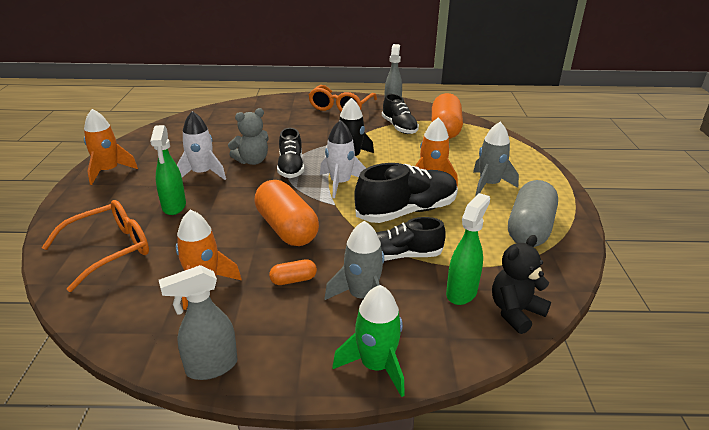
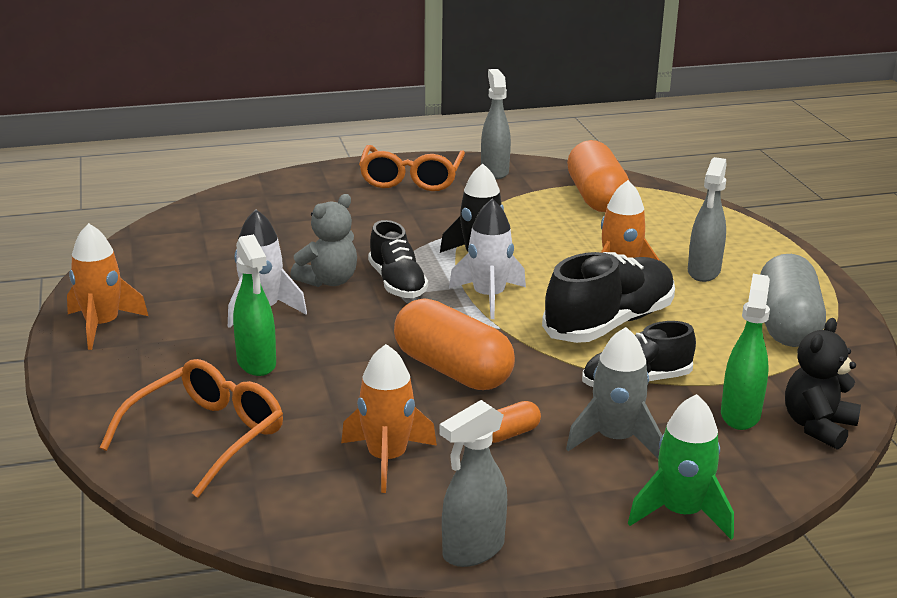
camera: 15 degrees left, 5 degrees down
black shoe [382,94,419,134] -> none
grey rocket [473,122,519,196] -> grey spray bottle [688,157,726,282]

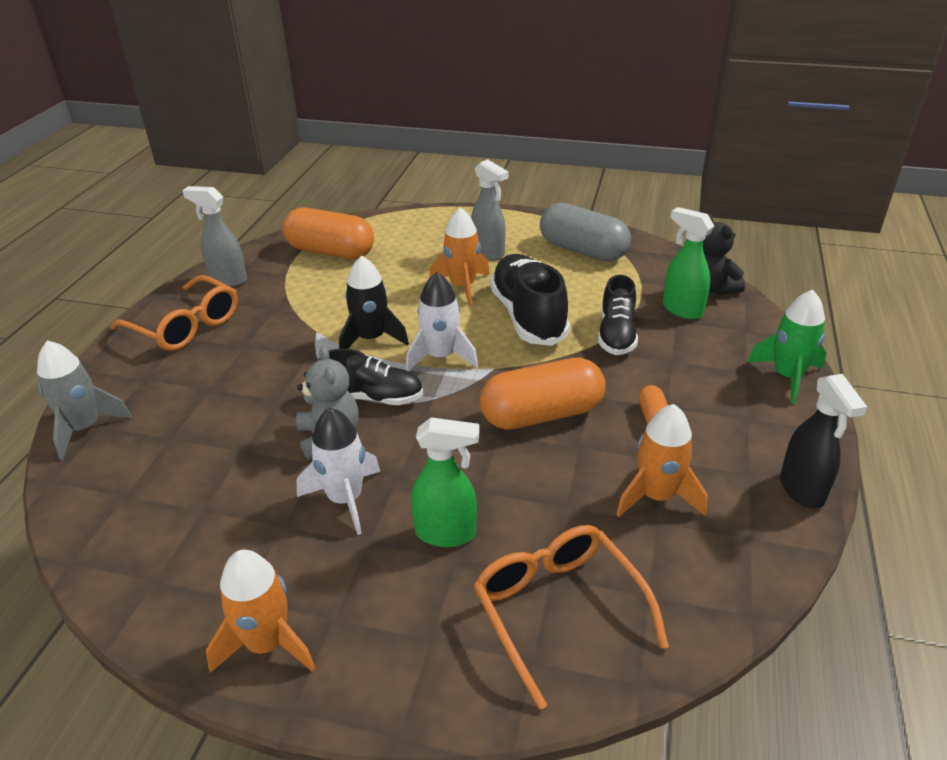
camera: 60 degrees left, 10 degrees up
grey spray bottle [439,400,507,567] -> black spray bottle [780,374,867,509]
grey rocket [566,327,662,458] -> grey rocket moved to [37,340,132,459]

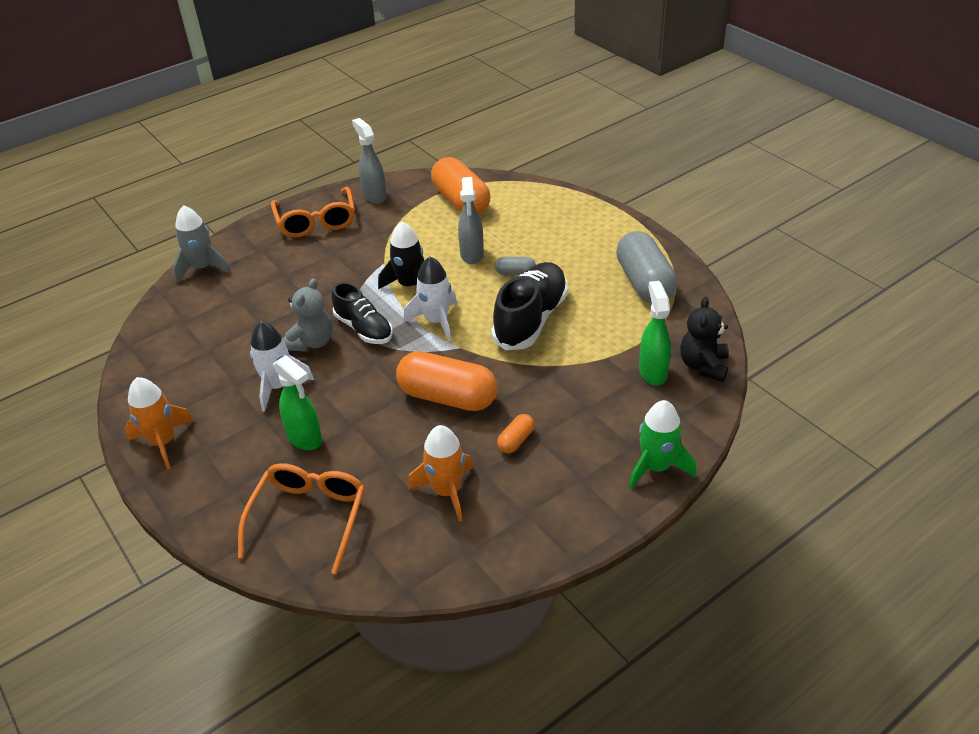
camera: 40 degrees right, 5 degrees up
orange rocket [429,208,490,306] -> grey capsule [495,257,536,275]
grey spray bottle [471,159,509,260] -> grey spray bottle moved to [458,177,484,264]
black shoe [598,275,638,355] -> none
black spray bottle [780,374,867,509] -> none

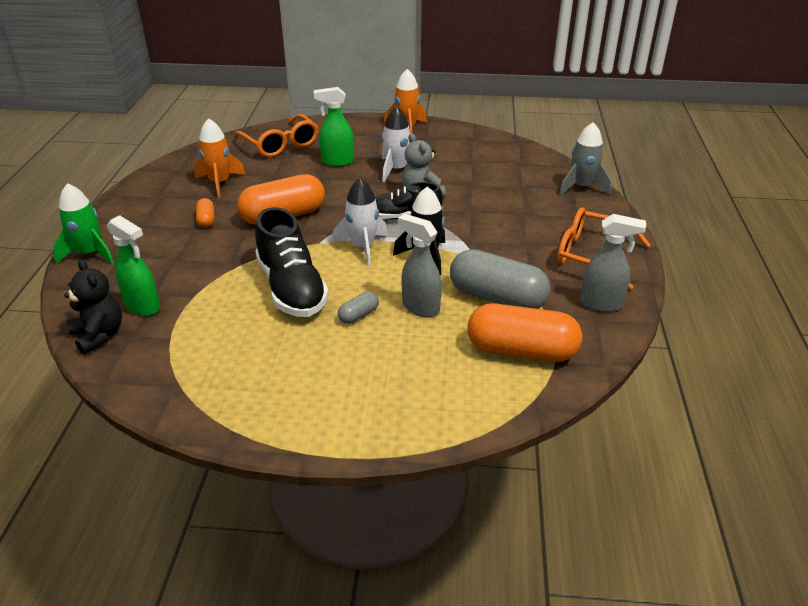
camera: 130 degrees right, 5 degrees down
grey capsule [616,231,678,303] -> grey capsule moved to [450,249,551,309]

